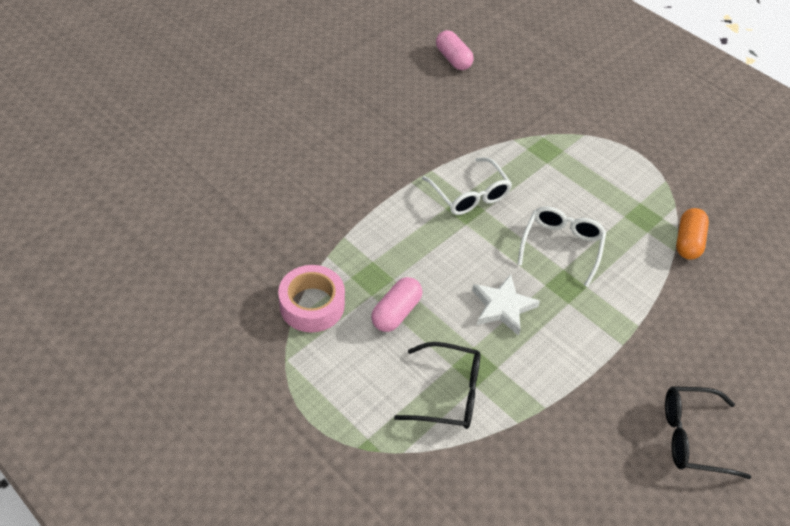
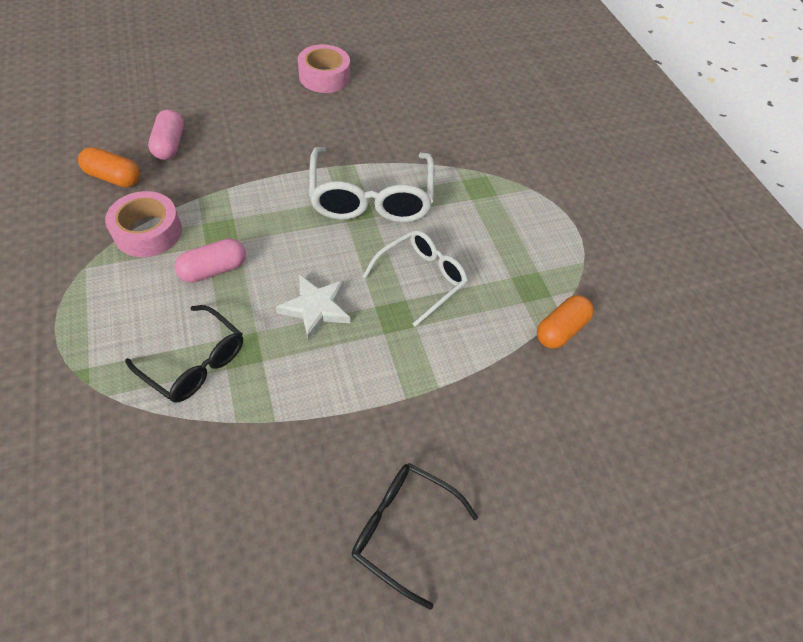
camera: 25 degrees right, 5 degrees up
white glasses [422,157,512,215] -> white glasses [309,147,435,222], size x1.57
pink capsule [436,30,474,70] -> pink capsule moved to [148,109,184,160]
none -> orange capsule [78,147,140,187]
none -> pink tape [298,44,350,93]

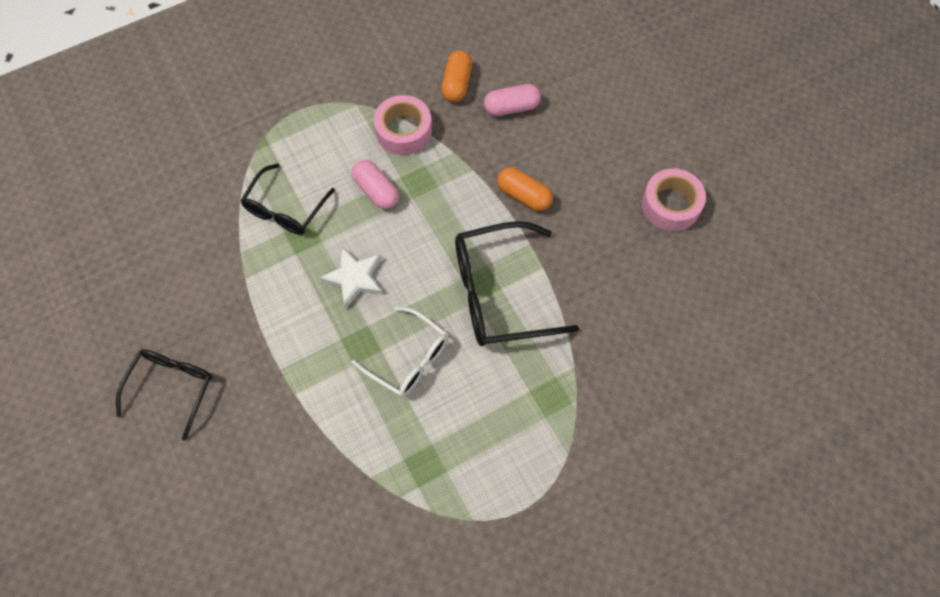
camera: 85 degrees right, 10 degrees up
white glasses [309,147,435,222] -> black glasses [455,221,579,346]
orange capsule [537,295,594,349] -> orange capsule moved to [497,167,553,211]

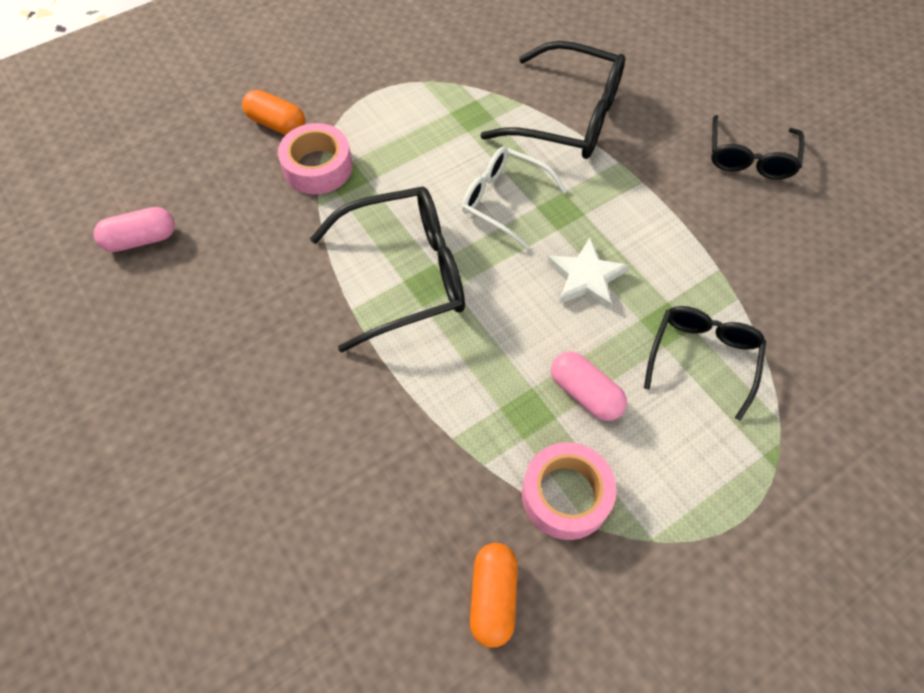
camera: 175 degrees right, 5 degrees down
pink capsule [484,84,541,116] -> pink capsule moved to [94,207,175,252]
orange capsule [497,167,553,211] -> orange capsule moved to [242,90,305,135]
pink tape [642,169,706,231] -> pink tape moved to [278,123,353,194]
none -> black glasses [480,41,625,159]

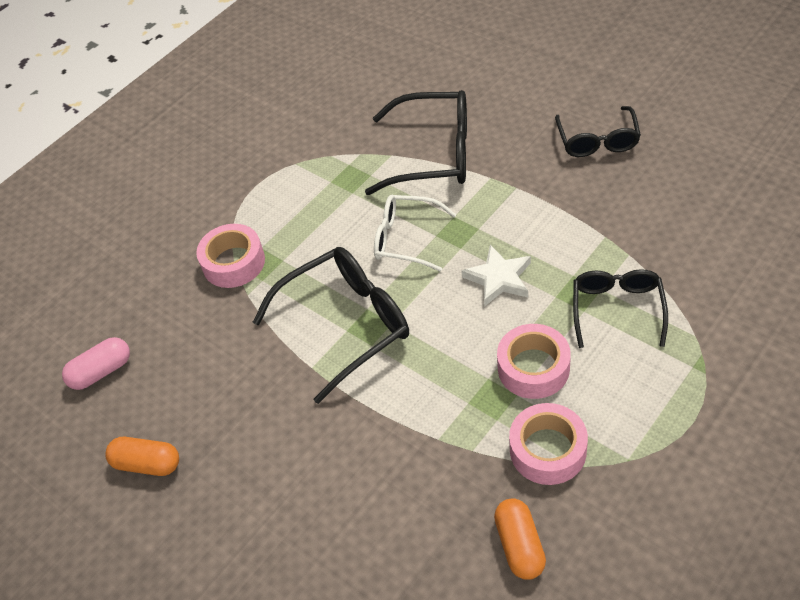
camera: 10 degrees left, 10 degrees down
orange capsule [242,90,305,135] -> orange capsule moved to [105,437,179,476]
pink capsule [551,351,627,421] -> pink tape [497,324,571,399]

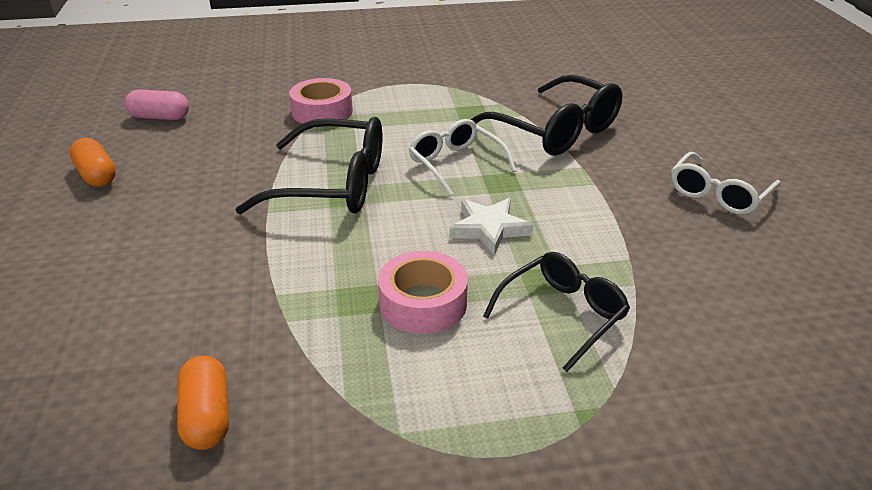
camera: 35 degrees right, 15 degrees down
orange capsule [494,498,546,580] -> orange capsule turned 45 degrees counterclockwise [177,356,229,450]
pink tape [509,403,588,485] -> none
black glasses [555,106,641,157] -> white glasses [671,152,781,215]

